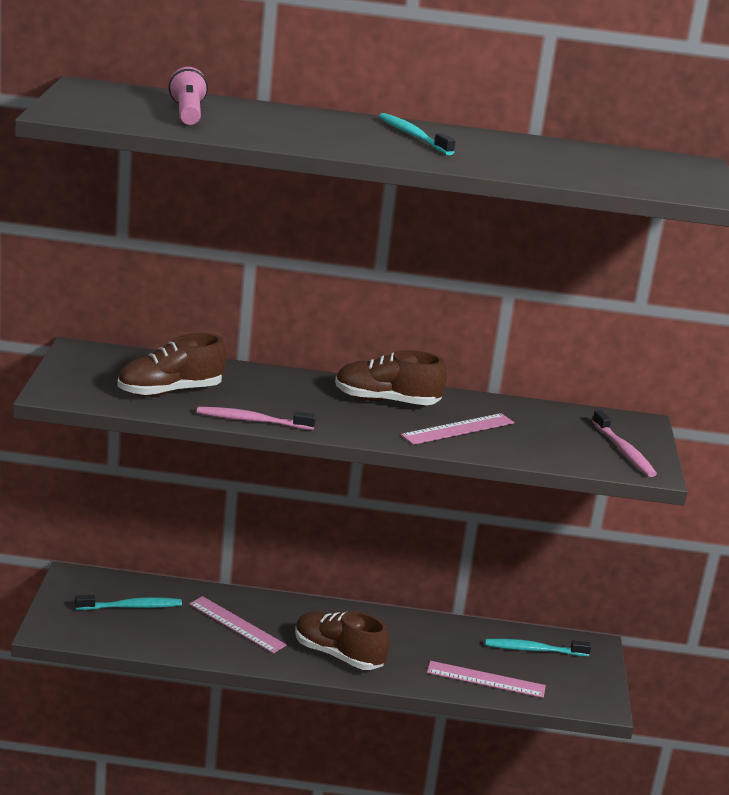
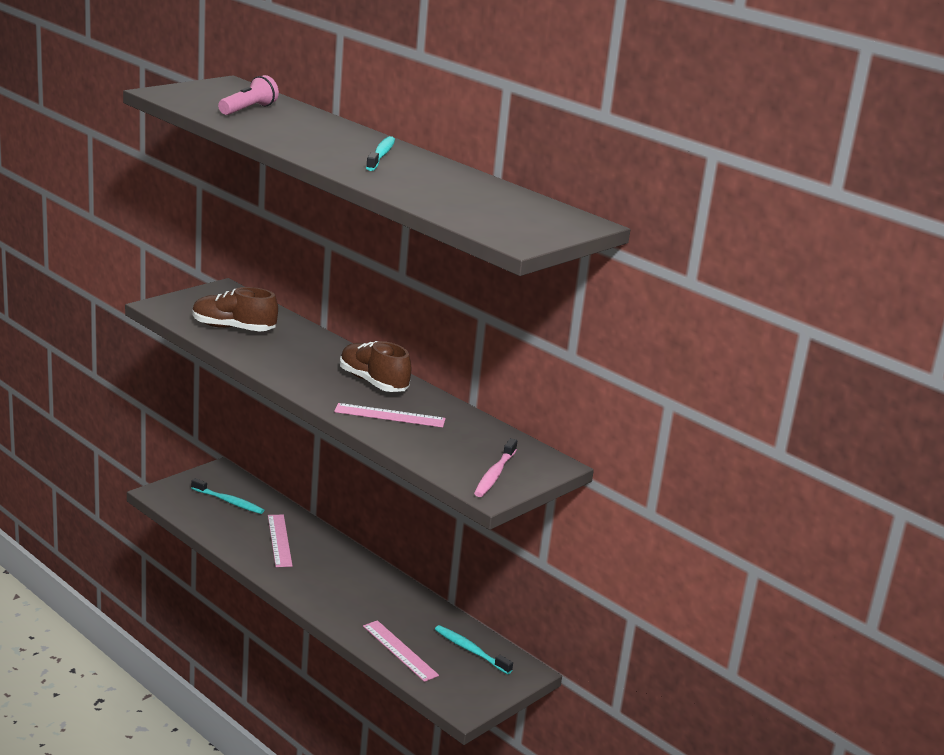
camera: 40 degrees right, 0 degrees up
pink toothbrush [197,407,316,430] -> none
brown shoe [295,611,390,670] -> none

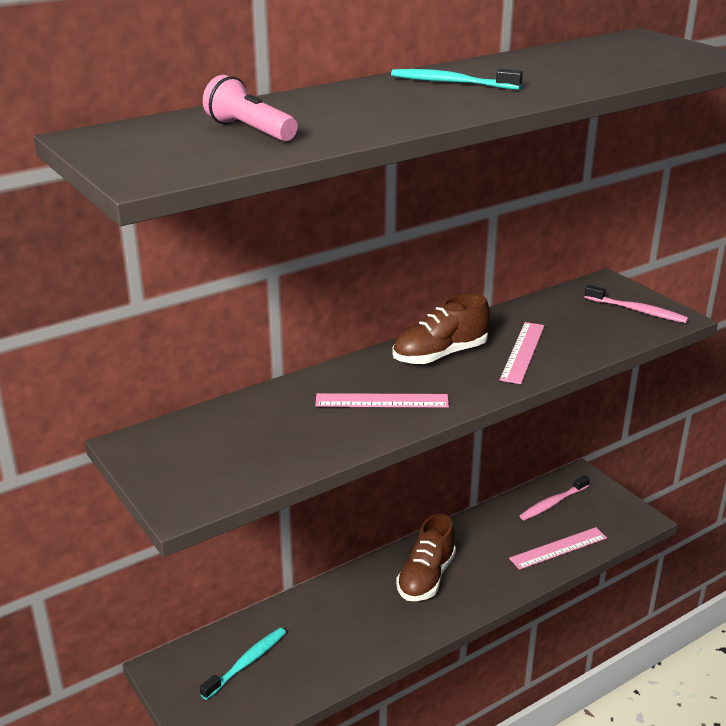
camera: 75 degrees left, 5 degrees up
brown shoe [192,287,278,332] -> brown shoe moved to [396,514,456,601]
pink ruler [268,515,292,567] -> pink ruler moved to [315,393,449,407]
turquoise toothbrush [435,625,513,674] -> pink toothbrush [520,475,590,521]

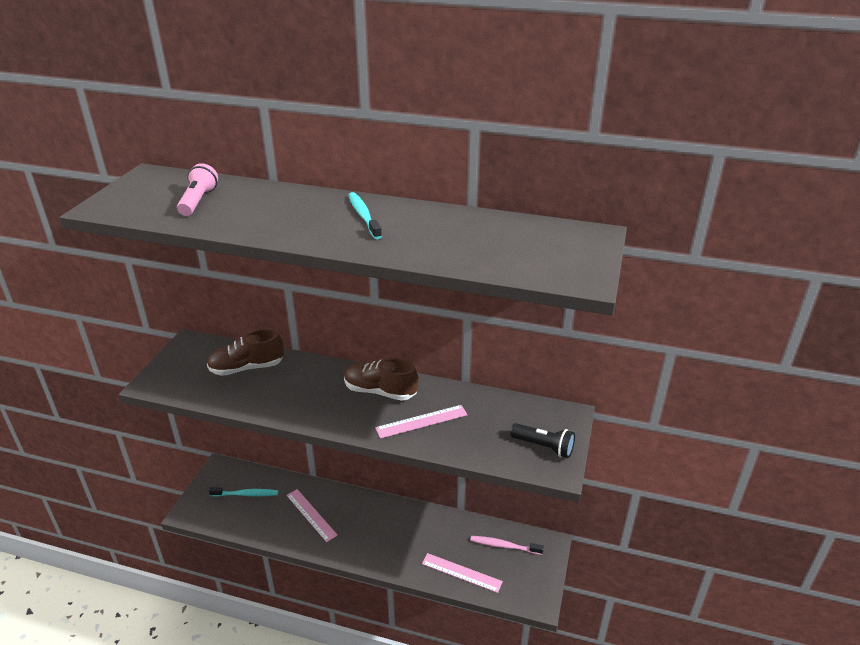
camera: 50 degrees right, 5 degrees up
pink ruler [315,393,449,407] -> pink ruler moved to [287,489,338,542]
brown shoe [396,514,456,601] -> brown shoe moved to [207,329,284,376]
pink toothbrush [585,285,689,323] -> black flashlight [510,423,575,458]

